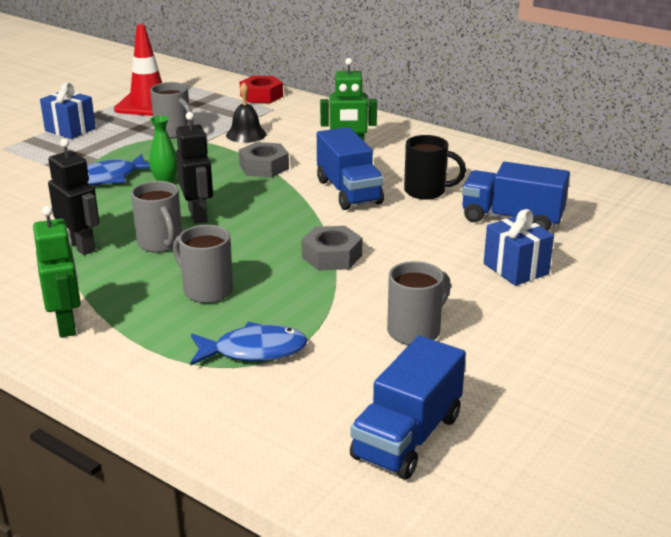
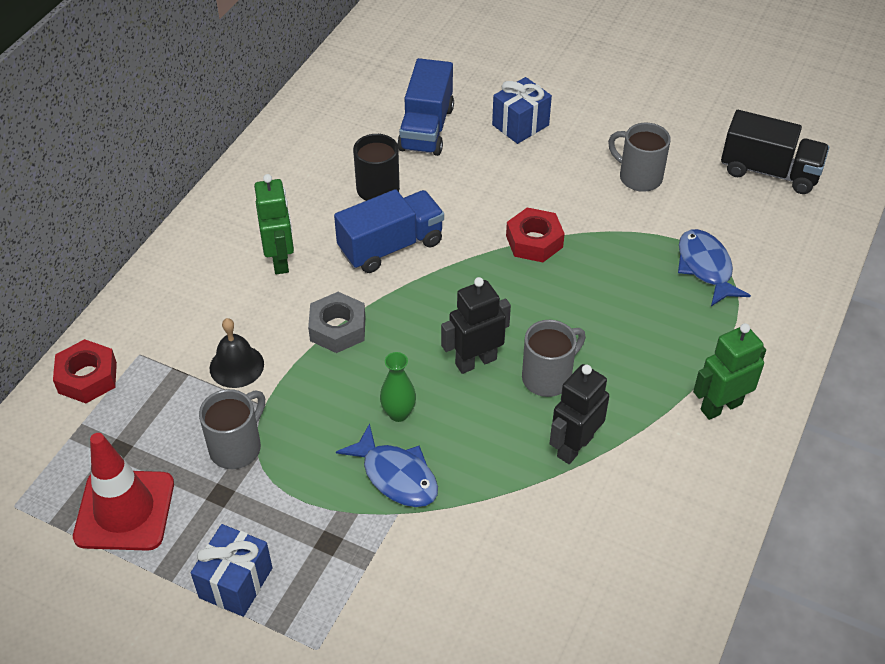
camera: 100 degrees left, 20 degrees up
grey mug [173,225,233,303] -> none
grey nut [301,226,362,271] -> red nut [506,208,565,262]
blue truck [350,336,466,479] -> black truck [721,110,829,194]

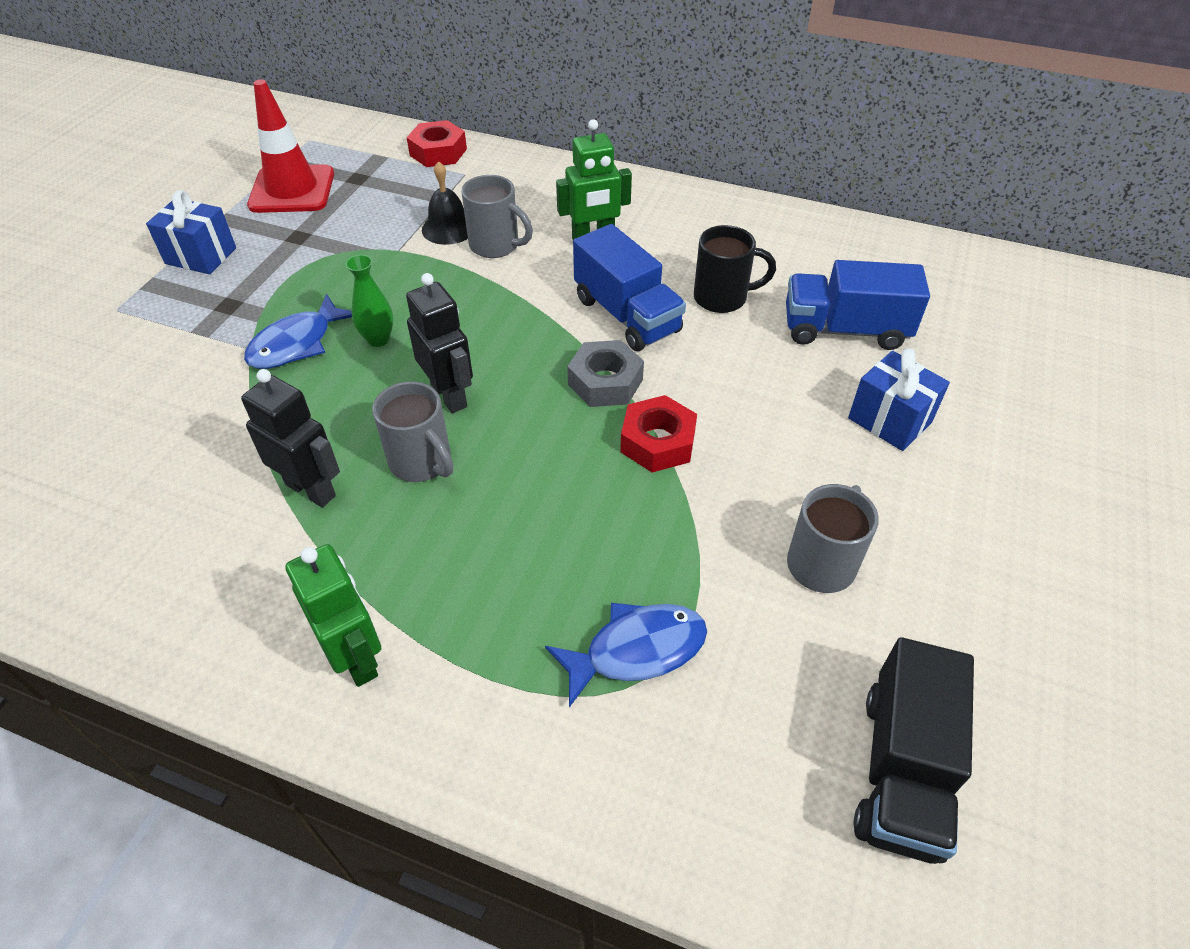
camera: 85 degrees right, 0 degrees up
grey mug [199,389,265,469] -> grey mug moved to [461,175,533,258]
grey nut [308,292,365,353] -> grey nut moved to [567,340,644,407]

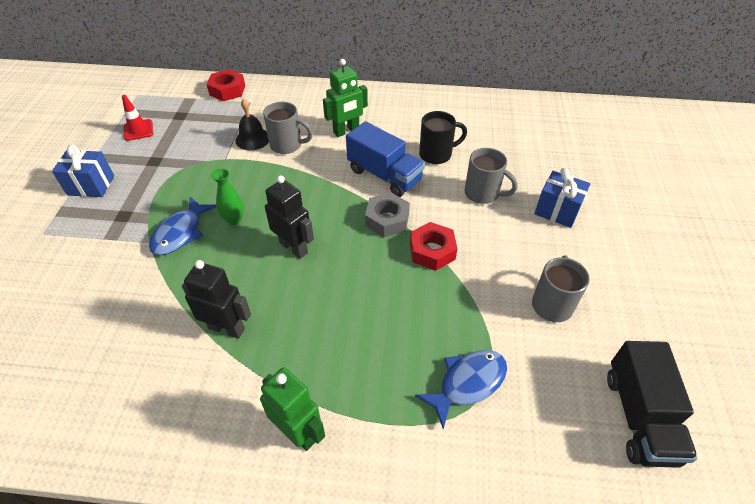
camera: 15 degrees left, 0 degrees up
red traffic cone [247,79,334,213] -> red traffic cone [122,95,153,141], size x0.55
grey mug [372,381,453,482] -> grey mug moved to [464,148,518,204]
blue truck [786,260,930,350] -> none

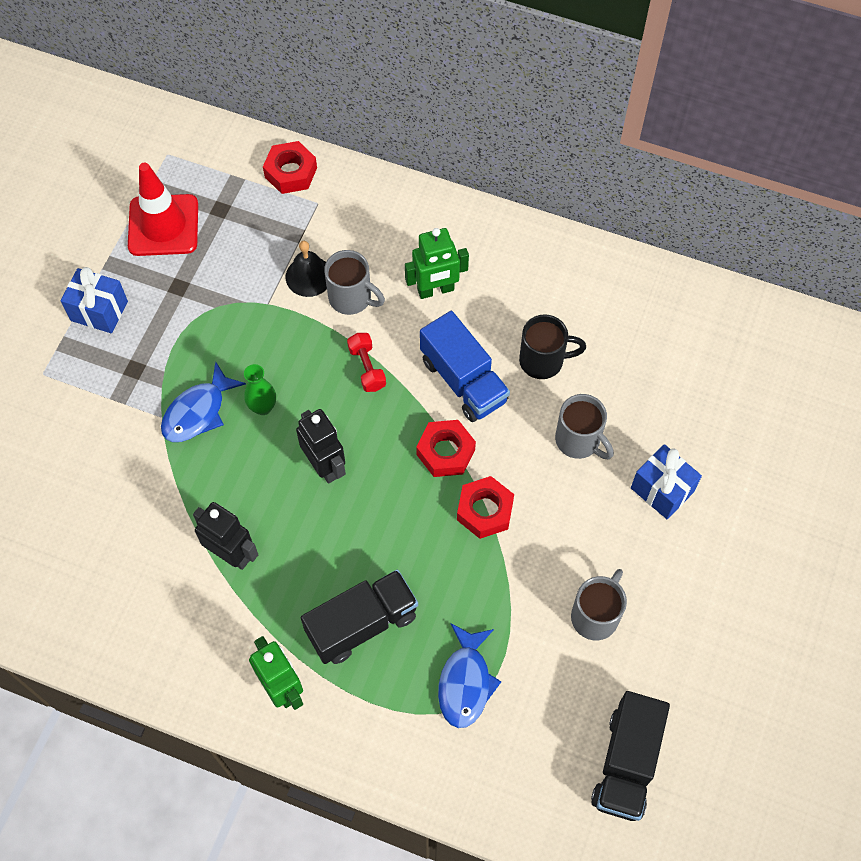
camera: 15 degrees right, 15 degrees up
red traffic cone [122,95,153,141] -> red traffic cone [128,163,198,256], size x1.82
grey nut [365,193,410,237] -> red nut [416,420,476,477]
blue fish [415,350,507,429] -> blue fish turned 120 degrees clockwise [438,623,501,728]
none -> black truck [301,569,418,664]
none -> red dumbbell [347,333,386,392]

